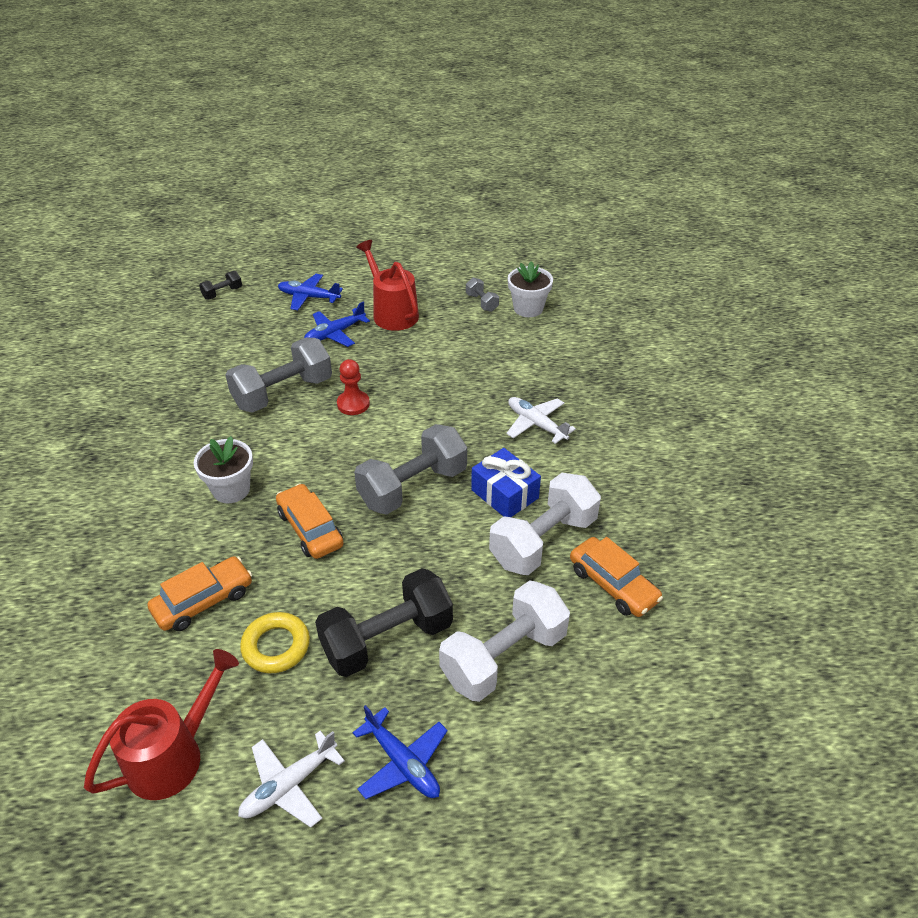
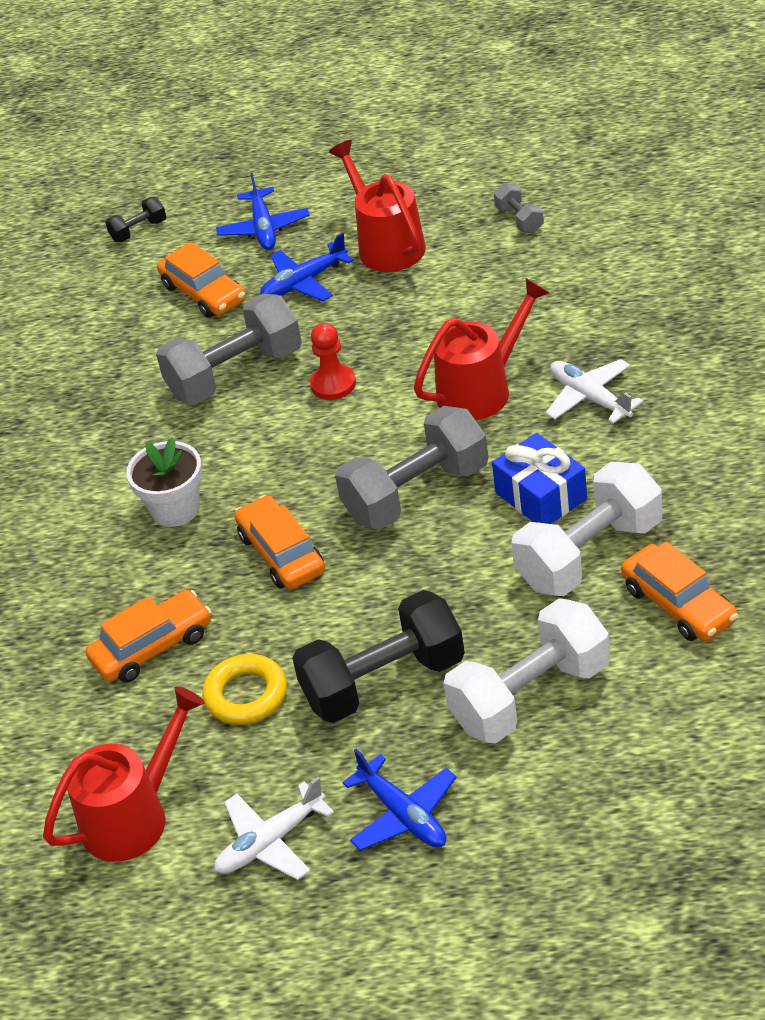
camera: 10 degrees right, 0 degrees up
blue plane [278,274,343,310] -> blue plane turned 120 degrees counterclockwise [216,173,310,250]
white flower pot [508,261,553,317] -> none
none -> orange car [157,242,246,318]
none -> red watering can [414,278,550,420]

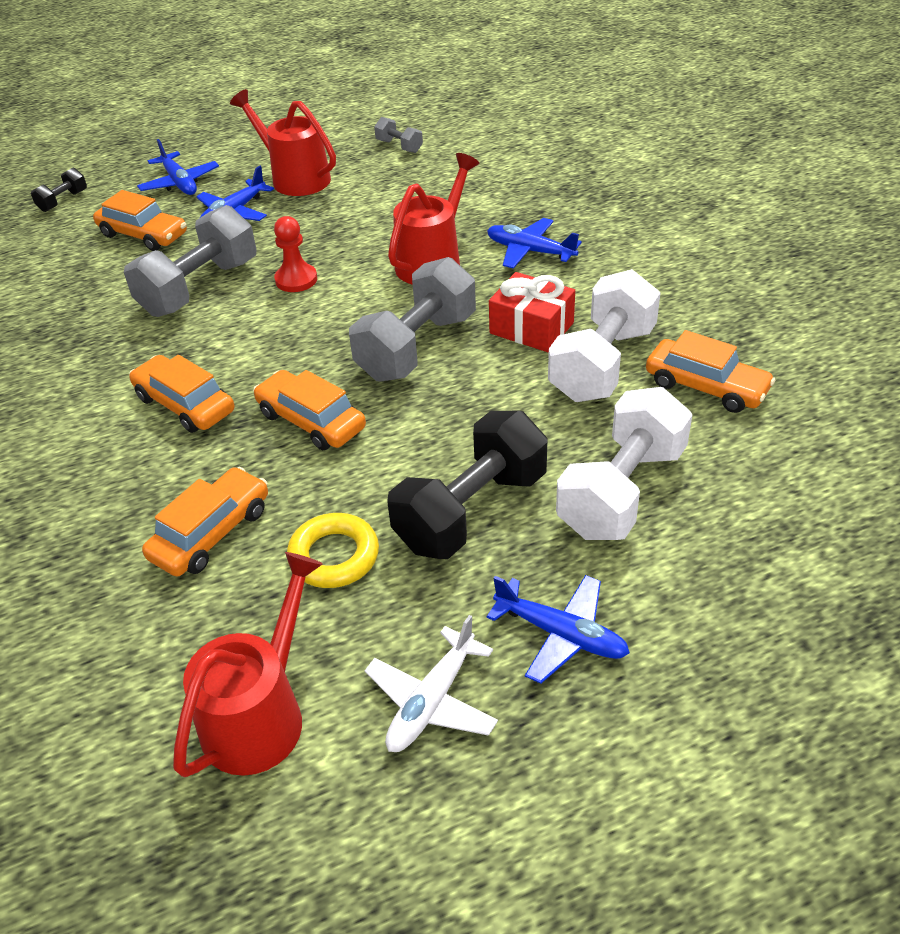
camera: 25 degrees left, 0 degrees up
white flower pot [126,437,202,527] -> orange car [129,355,234,433]
blue gift [492,433,587,524] -> red gift [489,272,575,353]
white plane [546,359,643,424] -> blue plane [487,218,582,269]

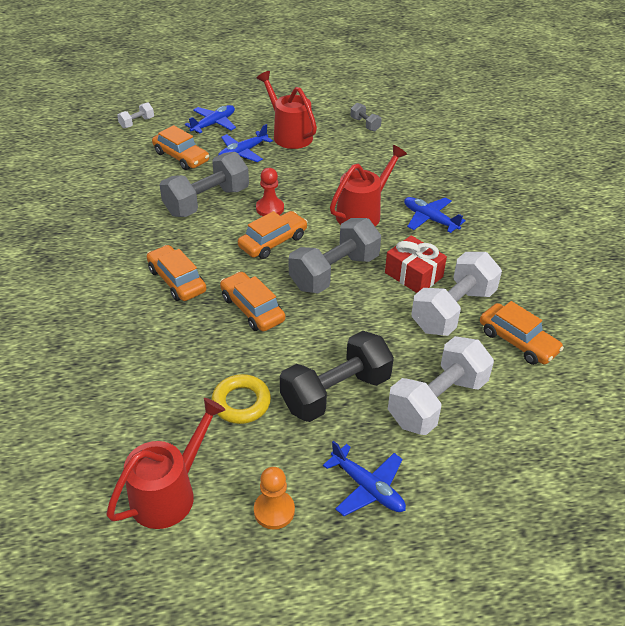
camera: 10 degrees right, 0 degrees up
black dumbbell [31,168,87,212] -> white dumbbell [117,102,154,128]
blue plane [137,139,219,195] -> blue plane turned 120 degrees counterclockwise [185,105,236,133]
orange car [142,467,268,576] -> orange car moved to [238,211,308,259]
white plane [365,615,498,752] -> orange pawn [254,467,295,529]

